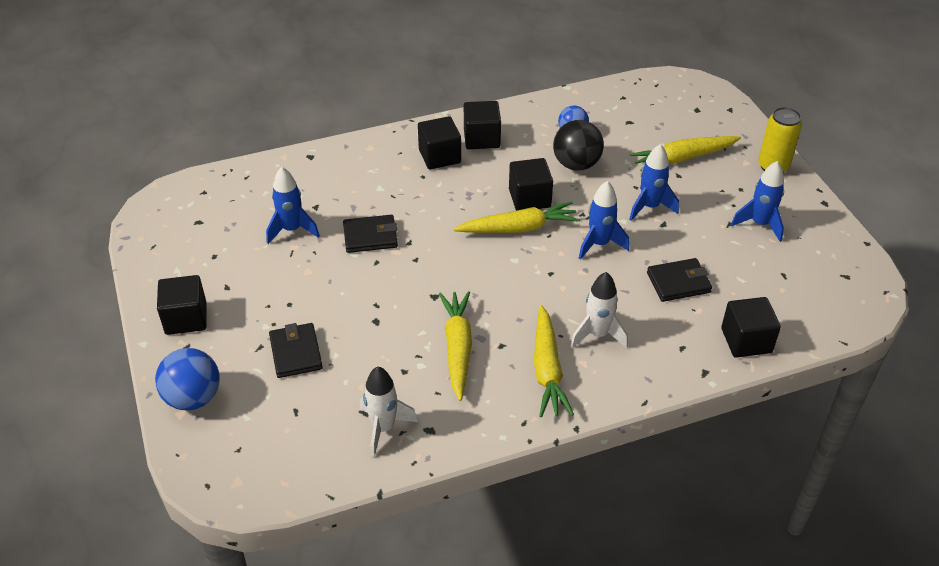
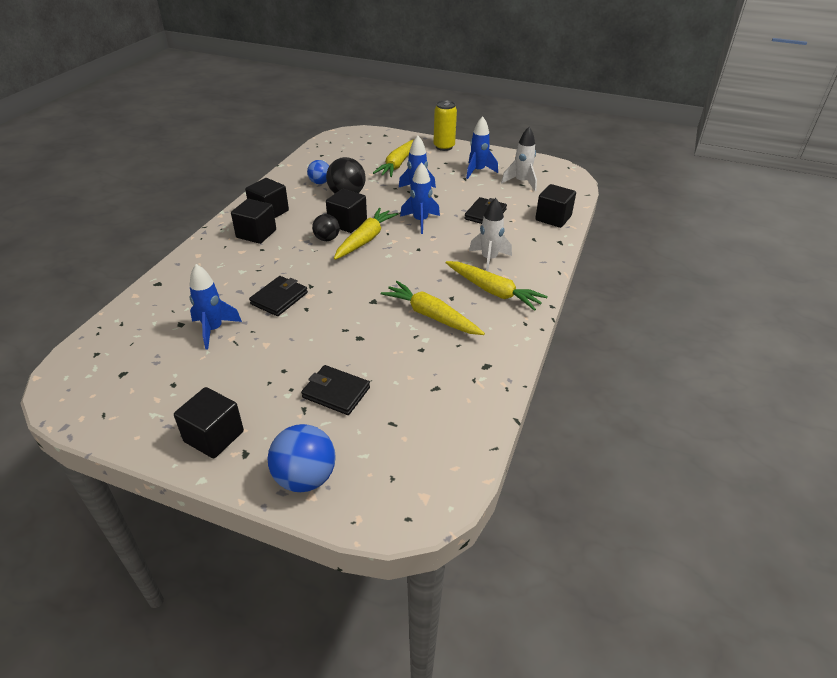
camera: 50 degrees left, 5 degrees down
white rocket [360,367,418,457] -> white rocket moved to [501,127,537,191]
none -> black ball [312,214,340,241]

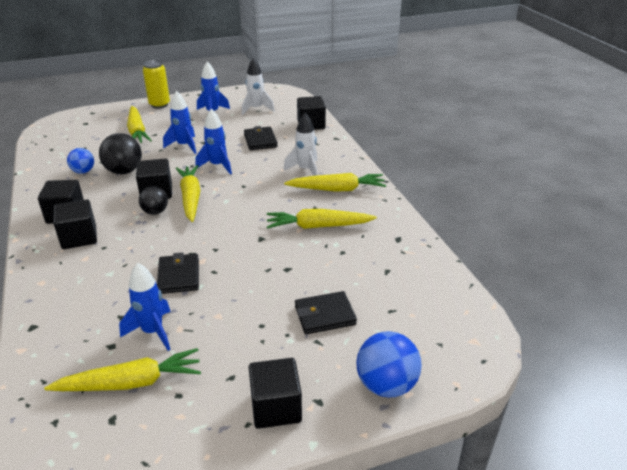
camera: 40 degrees left, 5 degrees down
none -> yellow carrot [44,348,201,391]

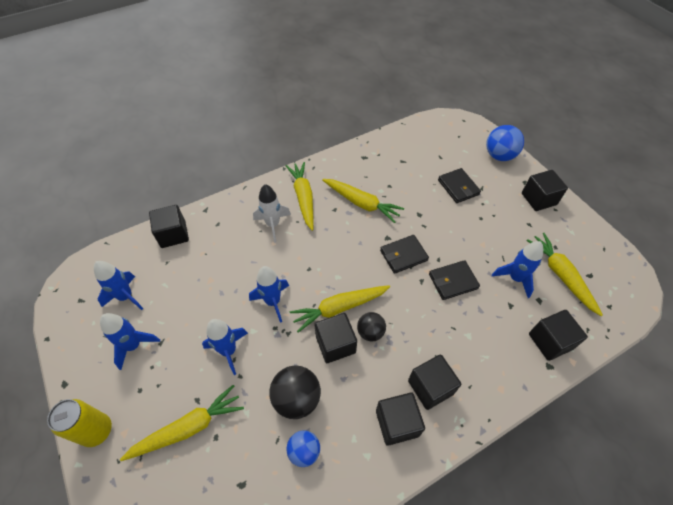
camera: 100 degrees left, 20 degrees up
white rocket [242,58,275,115] -> blue rocket [94,261,143,310]
black wallet [244,126,278,150] -> black wallet moved to [380,235,429,274]
yellow carrot [267,209,377,229] -> yellow carrot turned 45 degrees counterclockwise [322,179,404,223]
none -> black cube [529,310,588,361]

